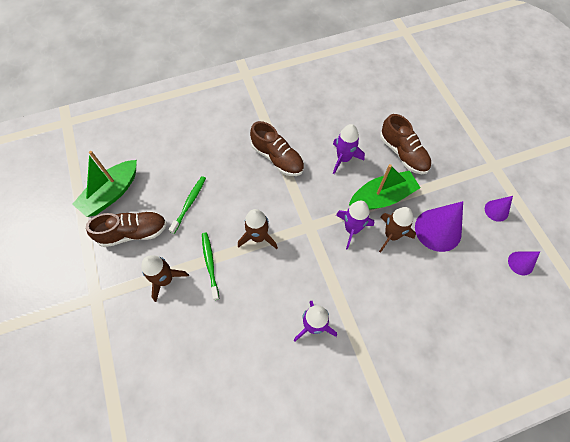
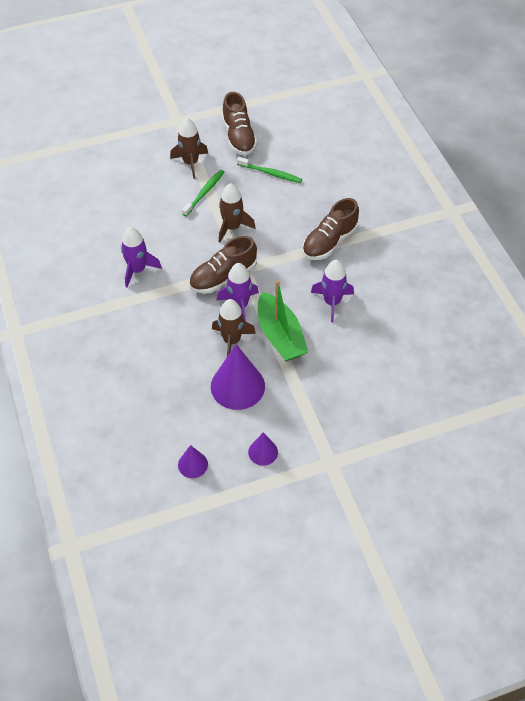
camera: 90 degrees right, 10 degrees down
green boat [72,151,137,217] -> none
green toothbrush [202,232,219,300] -> green toothbrush turned 45 degrees counterclockwise [182,170,224,216]
brown shoe [380,114,431,174] -> brown shoe moved to [189,236,257,294]

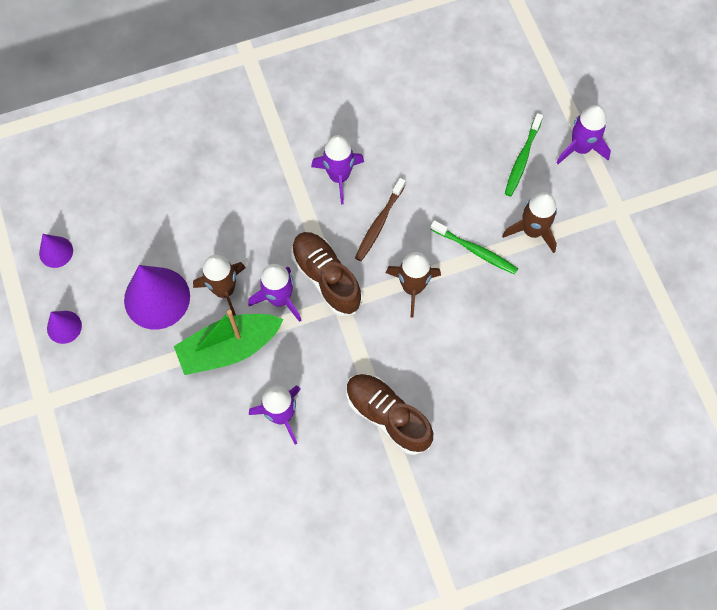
camera: 90 degrees right, 15 degrees up
brown shoe [222,92,257,156] -> none
green toothbrush [237,157,302,183] -> green toothbrush moved to [505,113,543,197]
none -> brown toothbrush [355,178,406,261]
none -> purple rocket [556,105,611,164]

